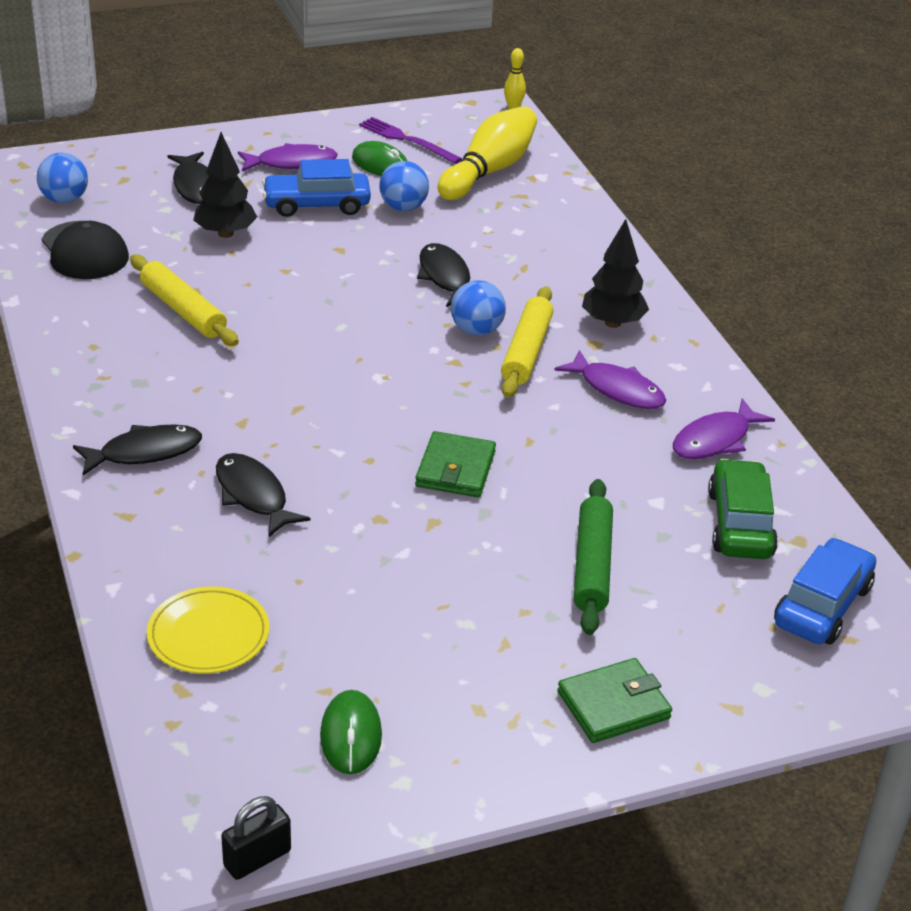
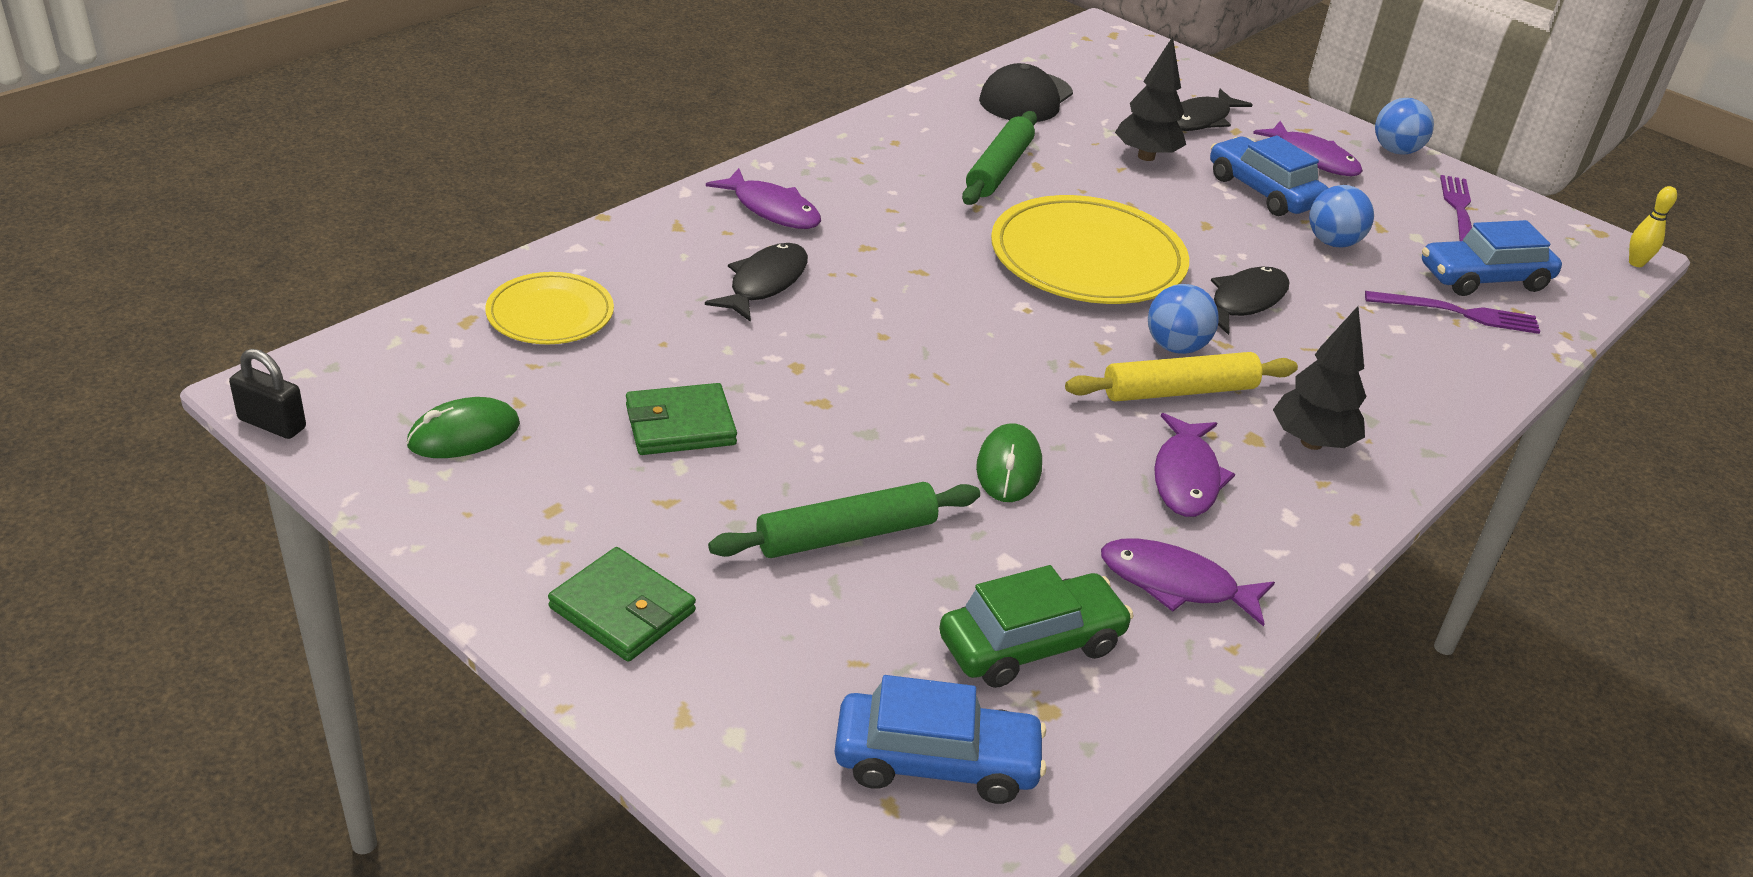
camera: 60 degrees right, 0 degrees up
blue ball [37,153,88,203] -> blue ball moved to [1375,98,1434,155]
black fish [73,424,202,476] -> purple fish [706,168,821,229]
yellow rolling pin [130,254,239,346] -> green rolling pin [962,111,1037,205]
green mouse [352,141,407,176] -> green mouse moved to [976,423,1042,502]
green wallet [415,431,496,497] -> green wallet moved to [626,383,737,455]
yellow bowling pin [438,106,537,200] -> blue car [1422,220,1562,296]
none -> yellow plate [991,195,1189,304]
none -> purple fork [1365,291,1540,334]

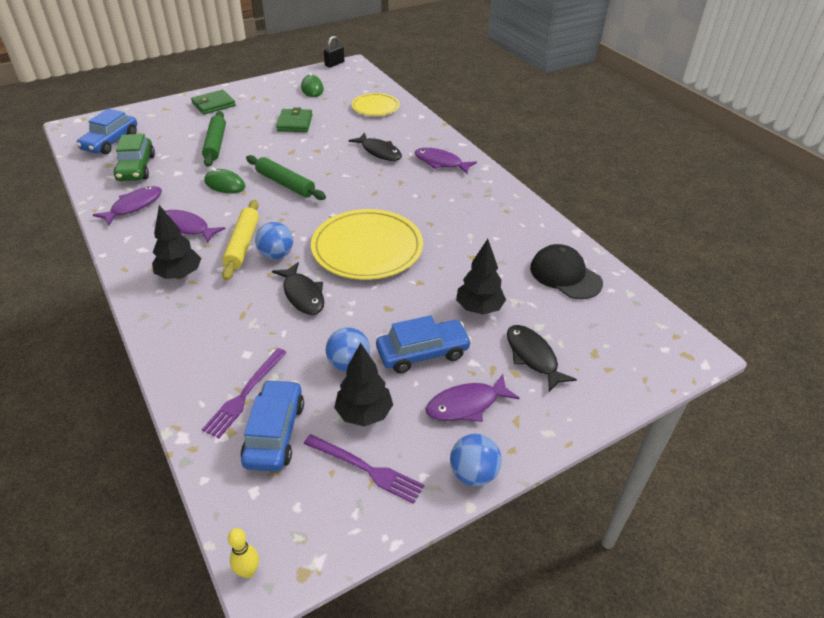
camera: 110 degrees right, 5 degrees up
purple fish [706,168,821,229] -> purple fish turned 60 degrees clockwise [414,148,477,174]
green rolling pin [962,111,1037,205] -> green rolling pin moved to [246,155,326,200]
none -> black tree [334,343,393,426]

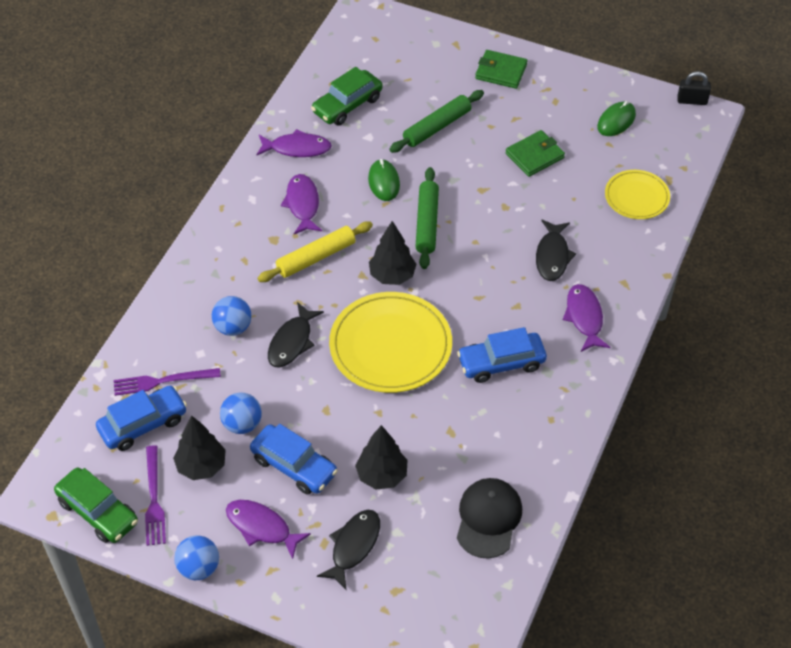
camera: 55 degrees right, 10 degrees up
blue car [76,108,137,154] -> blue car moved to [457,327,547,383]
black tree [152,205,201,279] -> black tree moved to [369,221,416,285]
yellow bowling pin [228,528,259,578] -> none
blue ball [255,222,293,259] -> blue ball moved to [212,296,251,336]
none -> green car [54,468,138,543]

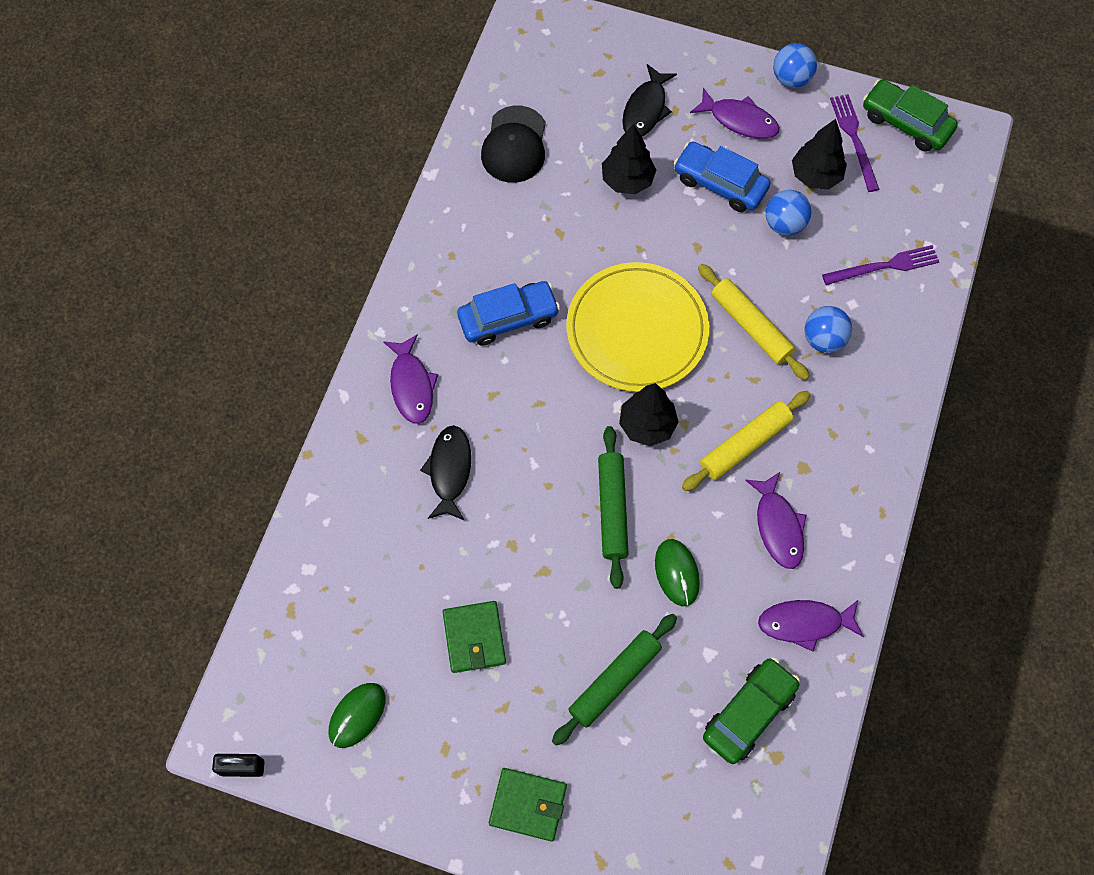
camera: 175 degrees right, 15 degrees up
blue car [96,386,187,451] -> none
black fish [268,302,324,368] -> yellow rolling pin [698,264,810,380]
green wallet [505,130,565,177] -> green wallet turned 60 degrees counterclockwise [443,601,506,673]
yellow plate [605,170,670,219] -> none

